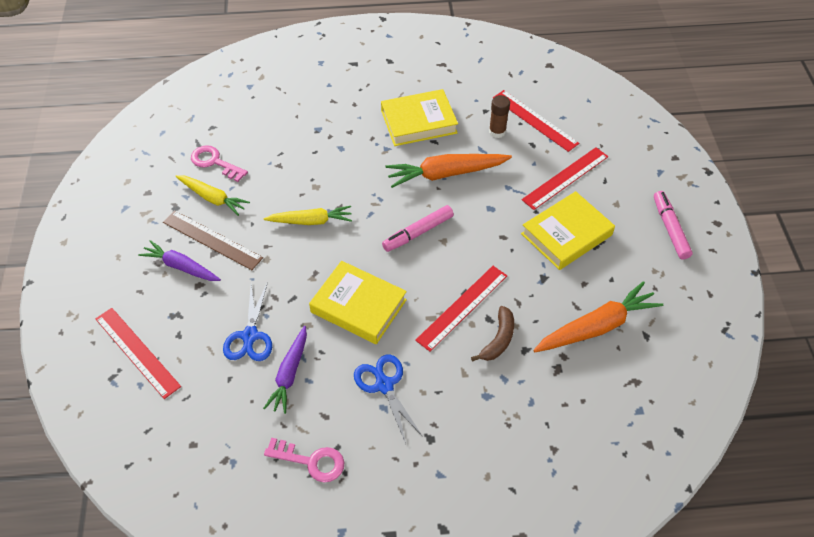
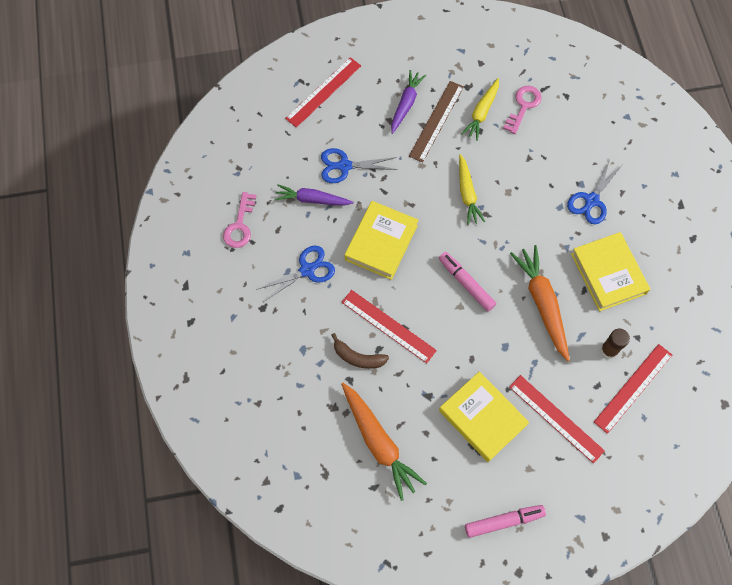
camera: 85 degrees right, 15 degrees up
none -> blue scissors [567,159,623,224]

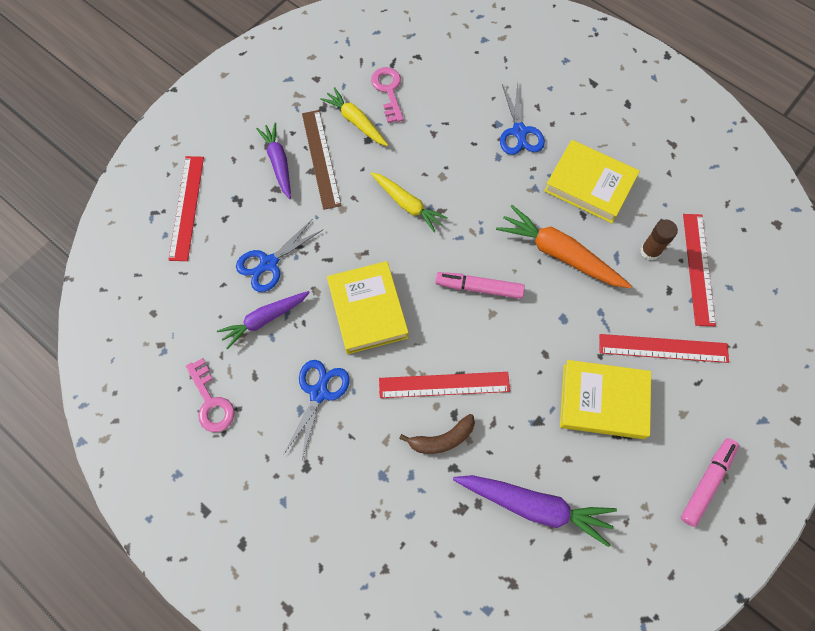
camera: 40 degrees left, 0 degrees up
orange carrot [341,383,427,501] -> purple carrot [453,475,617,547]
yellow carrot [461,78,499,141] -> yellow carrot turned 150 degrees clockwise [320,87,388,146]

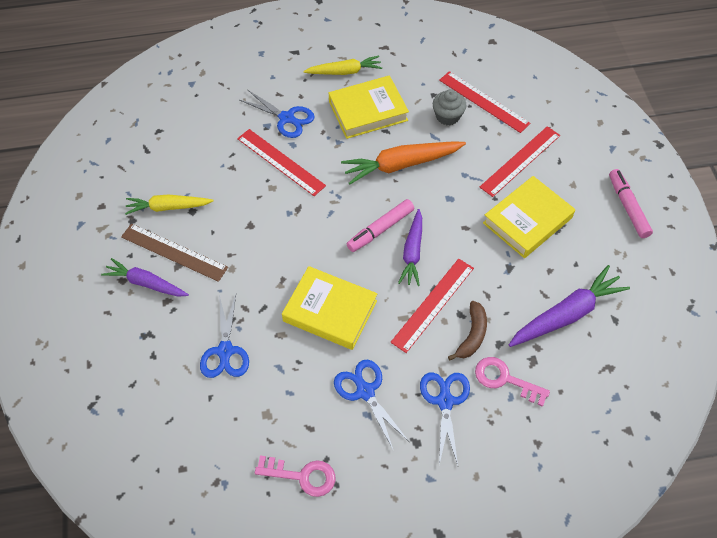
camera: 50 degrees left, 10 degrees down
red ruler [168,156,204,261] -> red ruler moved to [237,129,326,196]
purple carrot [217,291,310,349] -> purple carrot moved to [398,209,422,286]
yellow carrot [370,172,448,233] -> yellow carrot moved to [303,56,382,75]
pink key [371,67,404,123] -> pink key moved to [475,357,550,407]
brown glue stick [640,220,678,260] -> grey cupcake [433,89,466,125]
none -> blue scissors [420,373,470,465]

